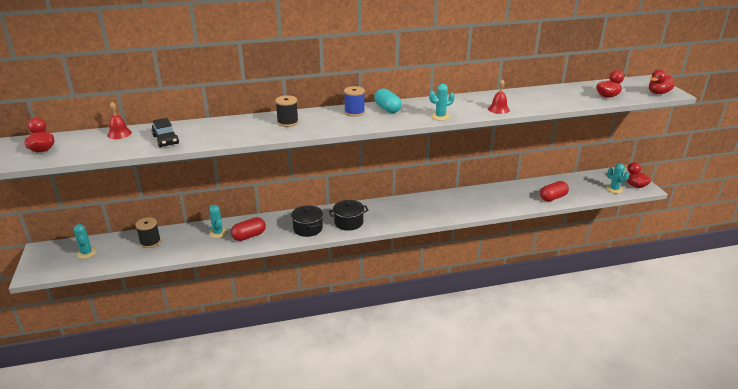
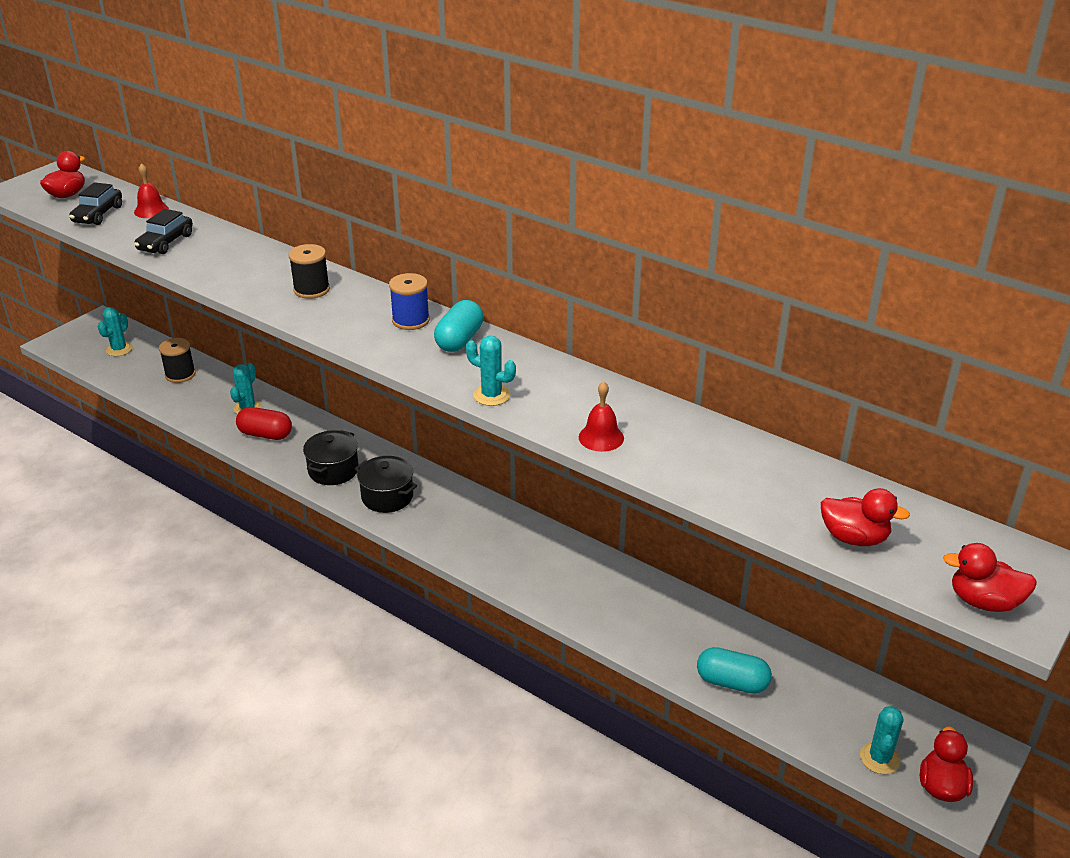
camera: 50 degrees right, 5 degrees up
red capsule [540,181,569,202] -> turquoise capsule [697,647,772,694]
none -> black car [69,182,122,225]

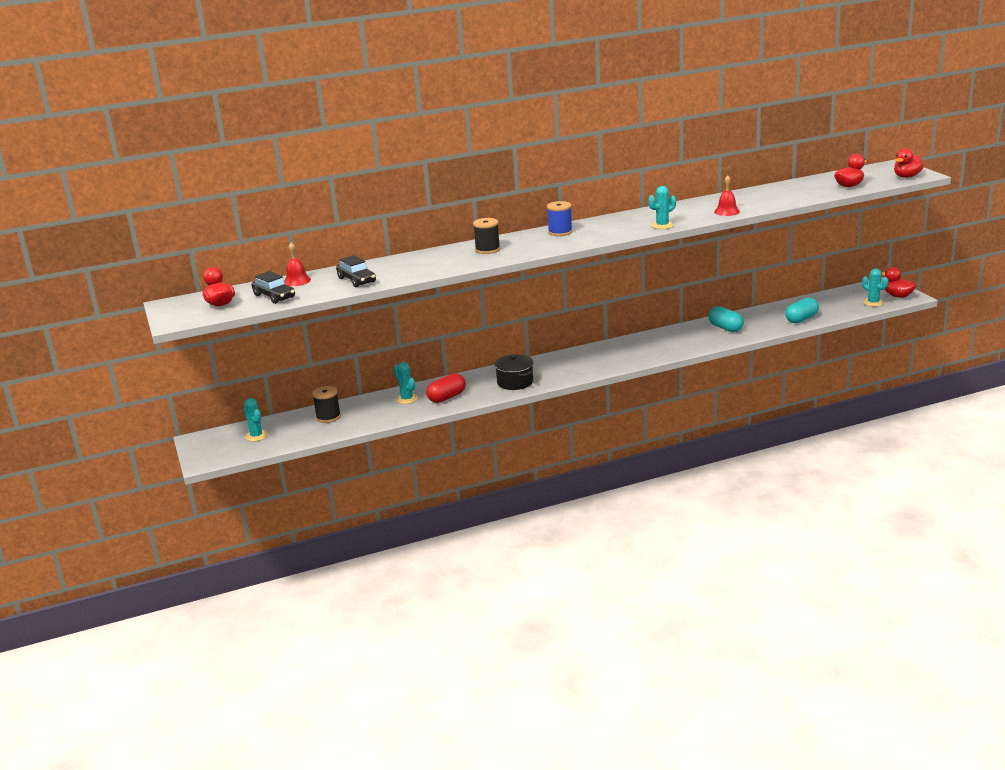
camera: 55 degrees left, 10 degrees down
black pot [355,456,417,513] -> none
turquoise capsule [434,300,483,352] -> turquoise capsule moved to [708,306,744,332]

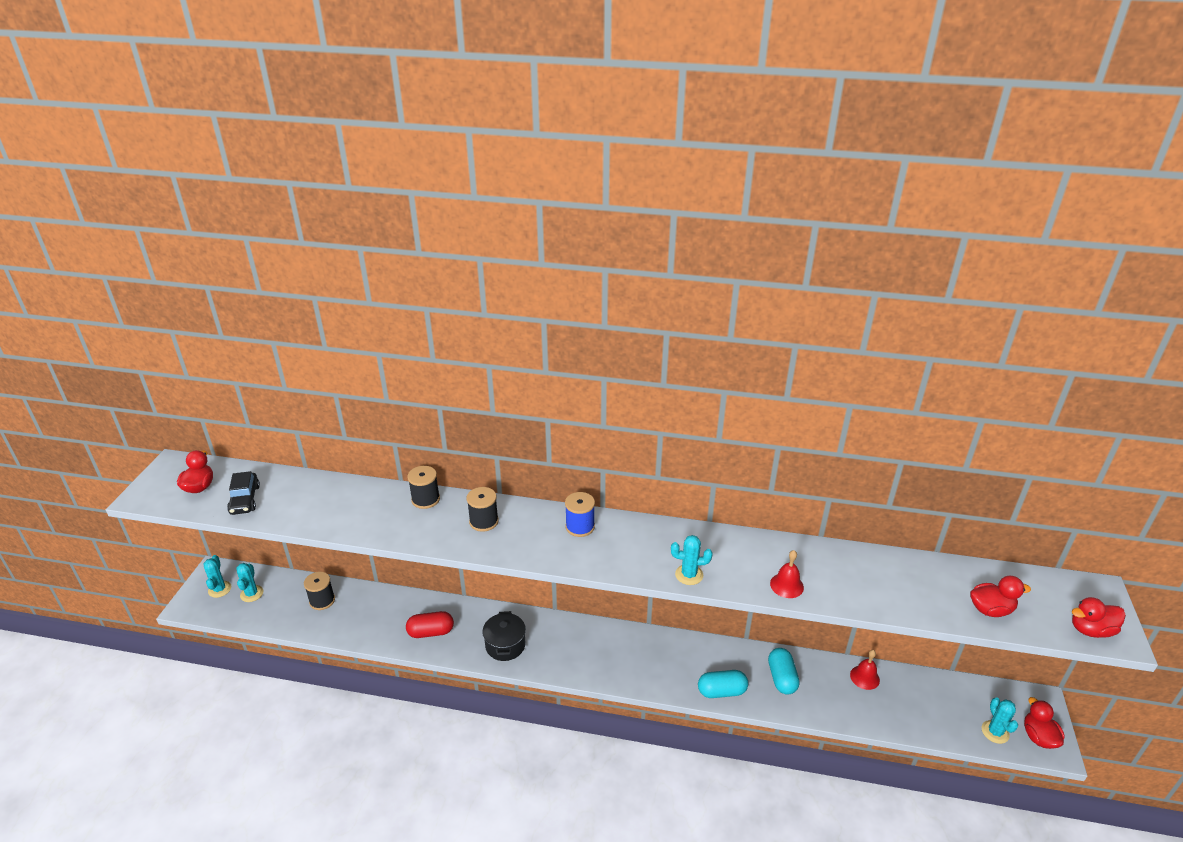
camera: 30 degrees right, 10 degrees up
red bell [284,242,311,286] -> red bell moved to [850,650,880,690]
black car [336,255,376,287] -> none
turquoise cactus [394,362,418,404] -> turquoise cactus moved to [203,555,231,598]
turquoise capsule [785,297,819,323] -> turquoise capsule moved to [698,670,748,698]
none -> black spool [407,466,440,509]

